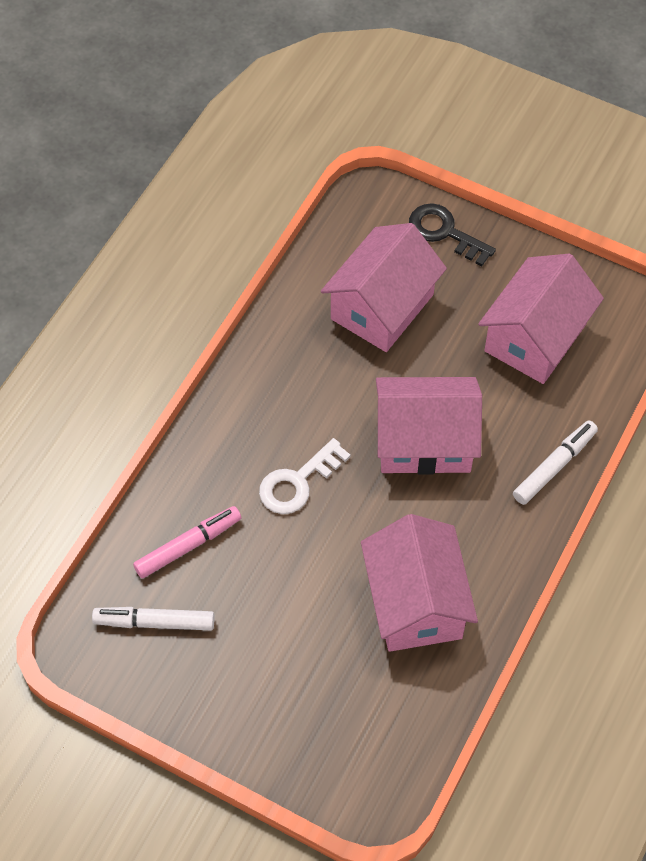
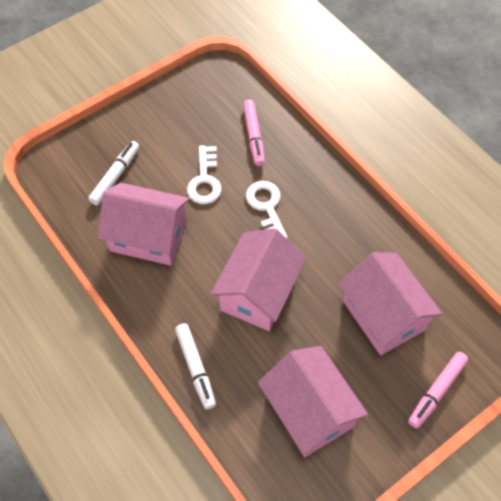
camera: 115 degrees right, 0 degrees up
white marker [92,607,215,630] -> white marker moved to [88,141,140,205]
black key [409,203,496,267] -> pink marker [408,352,468,429]
none -> white key [187,145,222,204]

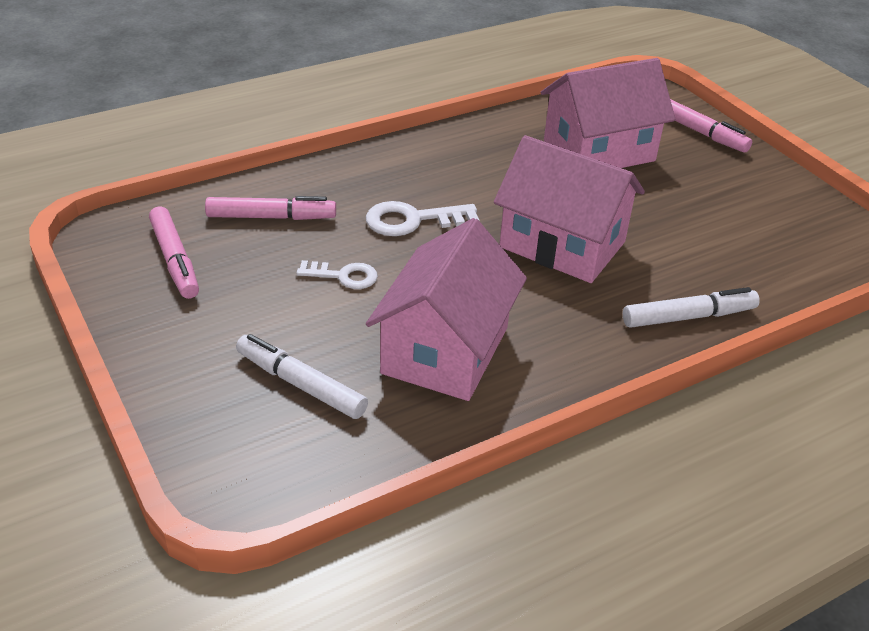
camera: 85 degrees left, 20 degrees down
white key [187,145,222,204] -> white key [296,260,378,289], size x0.66
pink house [258,346,368,457] -> none
none -> pink marker [149,206,199,299]

